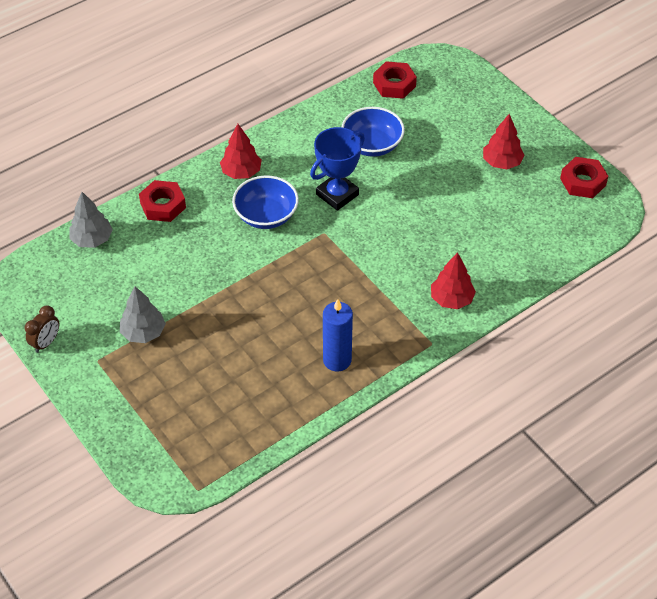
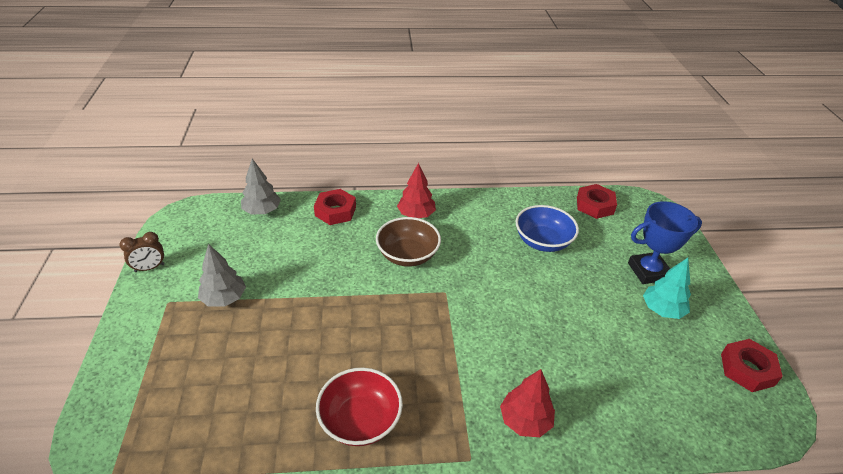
camera: 30 degrees right, 10 degrees down
blue bowl [232,176,299,229] -> brown bowl [376,217,441,267]
blue trophy [310,127,365,211] -> blue trophy moved to [628,201,702,284]
blue candle [323,299,353,372] -> red bowl [316,368,403,446]
red tree [483,114,525,169] -> turquoise tree [643,258,691,319]

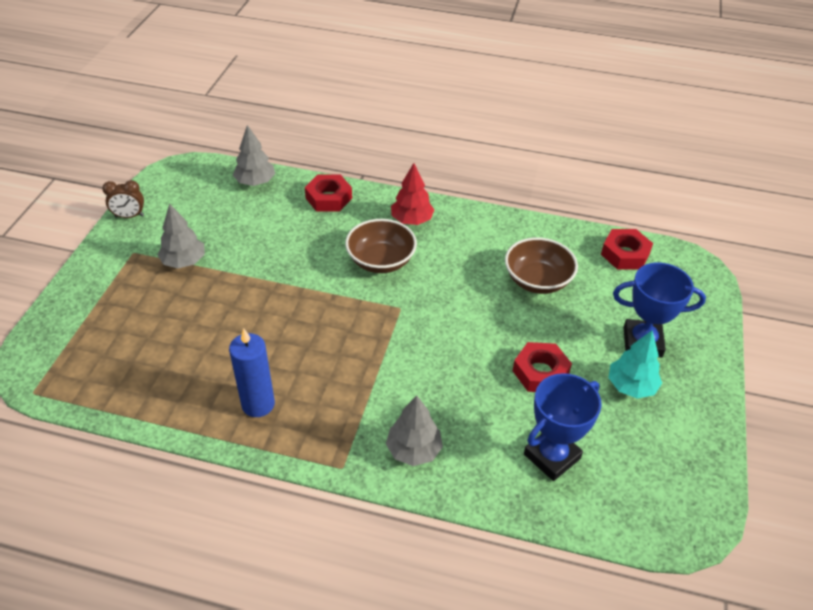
camera: 20 degrees right, 5 degrees up
red bowl [316,368,403,446] -> blue candle [229,328,275,417]
red tree [500,369,555,437] -> grey tree [386,395,443,466]
blue bowl [516,205,579,252] -> brown bowl [505,237,578,294]
red nut [721,339,783,392] -> red nut moved to [513,342,572,392]
none -> blue trophy [524,373,602,481]

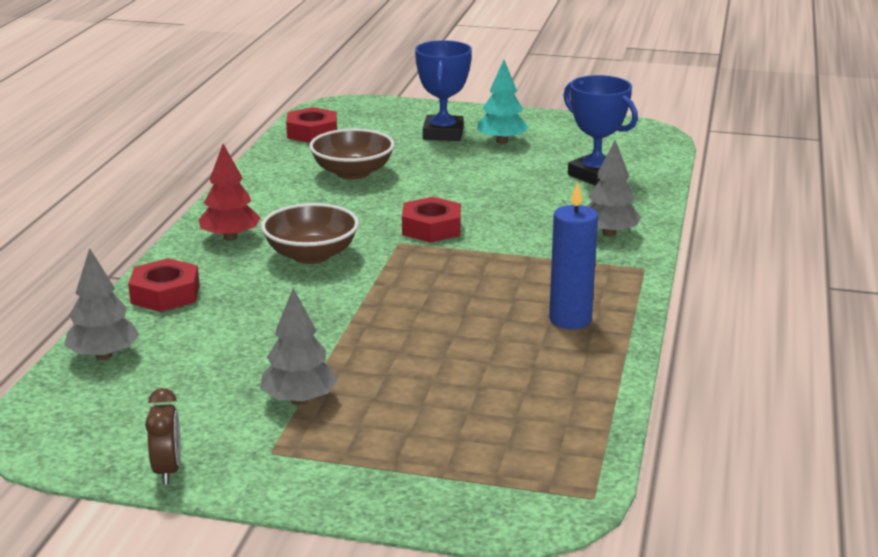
camera: 90 degrees left, 20 degrees down
red nut [513,342,572,392] -> red nut moved to [402,197,461,243]

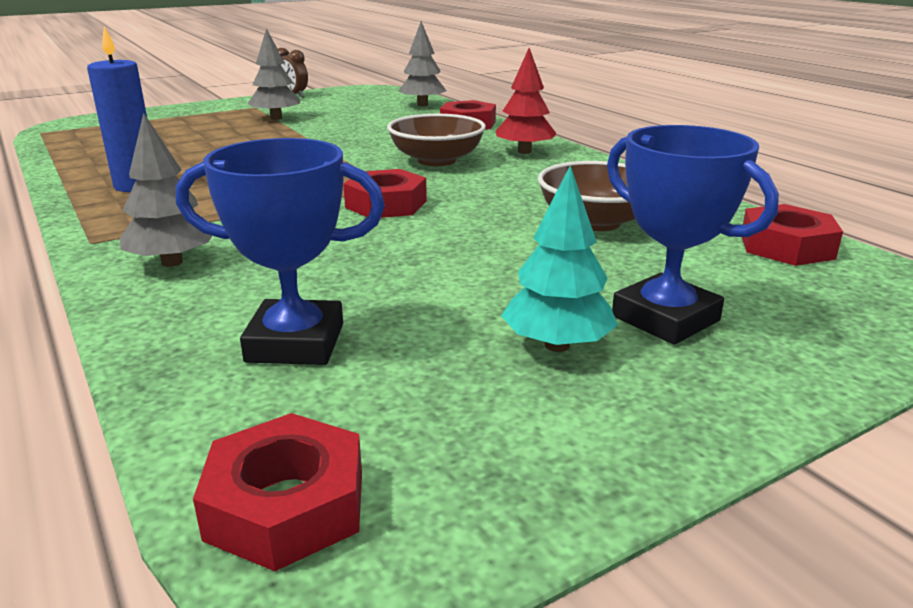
camera: 135 degrees right, 0 degrees up
none -> red nut [193,413,362,571]

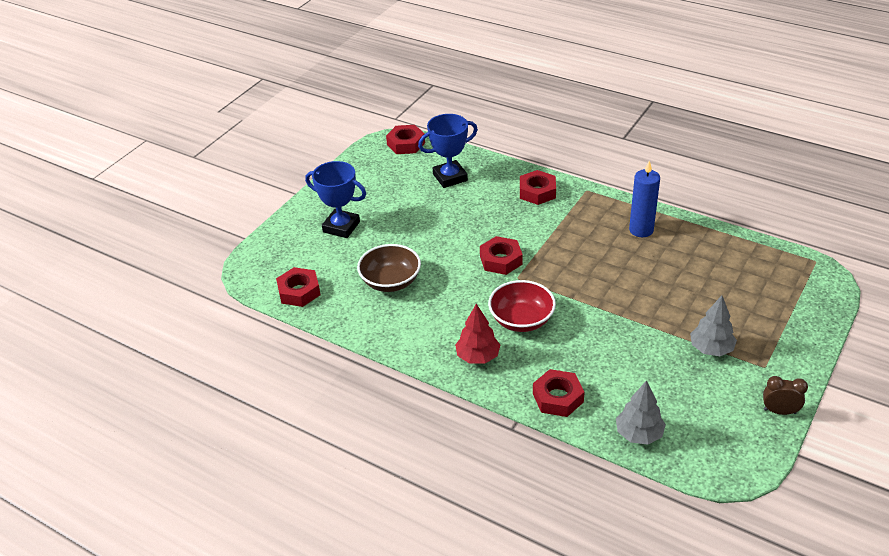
camera: 155 degrees right, 15 degrees up
grey tree [120,113,212,267] -> red nut [520,170,556,205]
brown bowl [387,114,486,166] -> red bowl [488,280,556,332]
turquoise tree [501,165,618,352] -> none

